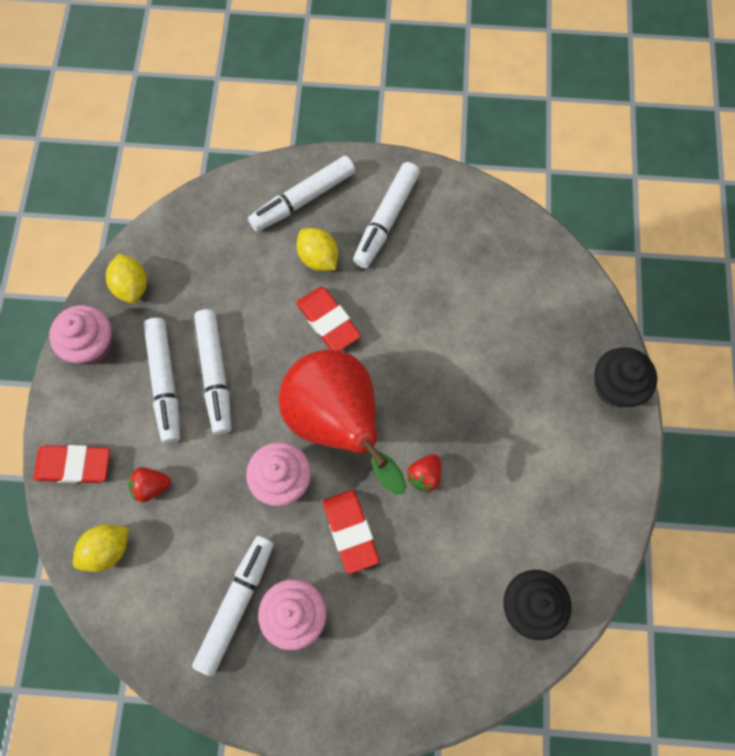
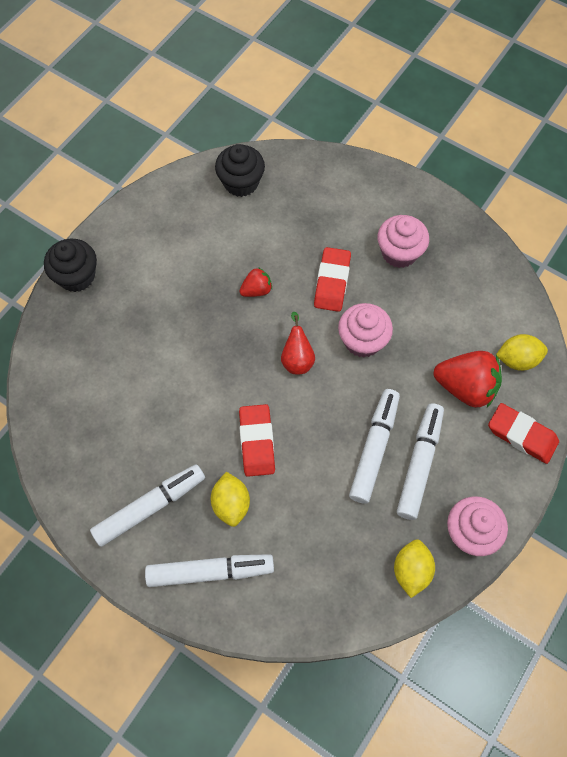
camera: 150 degrees left, 5 degrees down
red strawberry [128,467,171,502] -> red strawberry [434,351,502,408], size x1.87
white marker [192,536,274,676] -> none
red pear [279,350,407,495] -> red pear [281,312,315,375], size x0.41

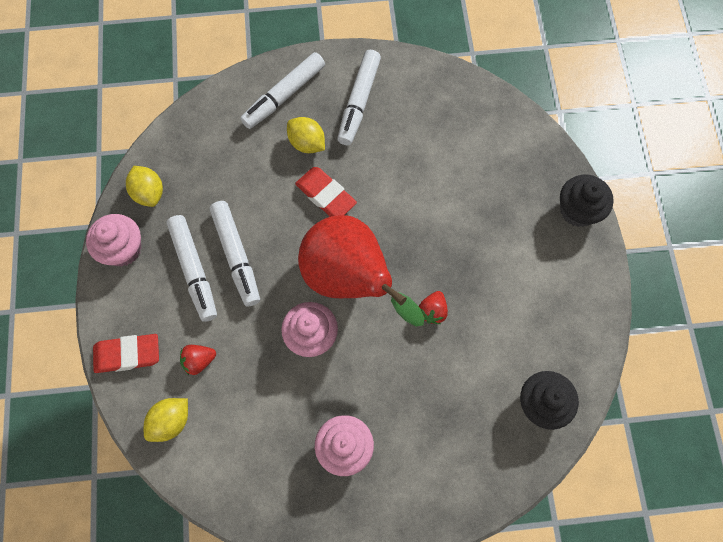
camera: 140 degrees right, 5 degrees up
red pear [281,312,315,375] -> red pear [298,215,424,327], size x2.41
red eraser [314,247,351,312] -> none
red strawberry [434,351,502,408] -> red strawberry [180,345,216,375], size x0.53

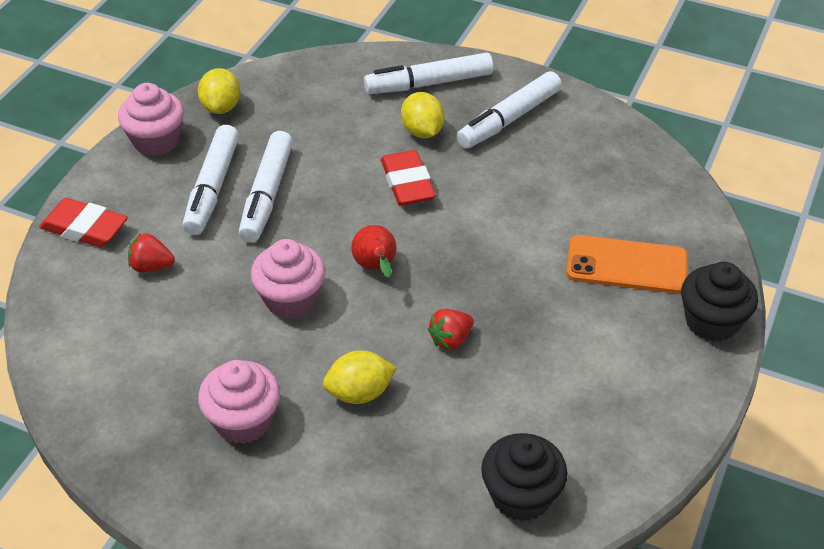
camera: 30 degrees right, 25 degrees down
yellow lemon [144,398,188,442] -> yellow lemon moved to [323,350,397,404]
red pear [298,215,424,327] -> red pear [351,225,396,277], size x0.41
none -> orange phone [566,235,688,294]

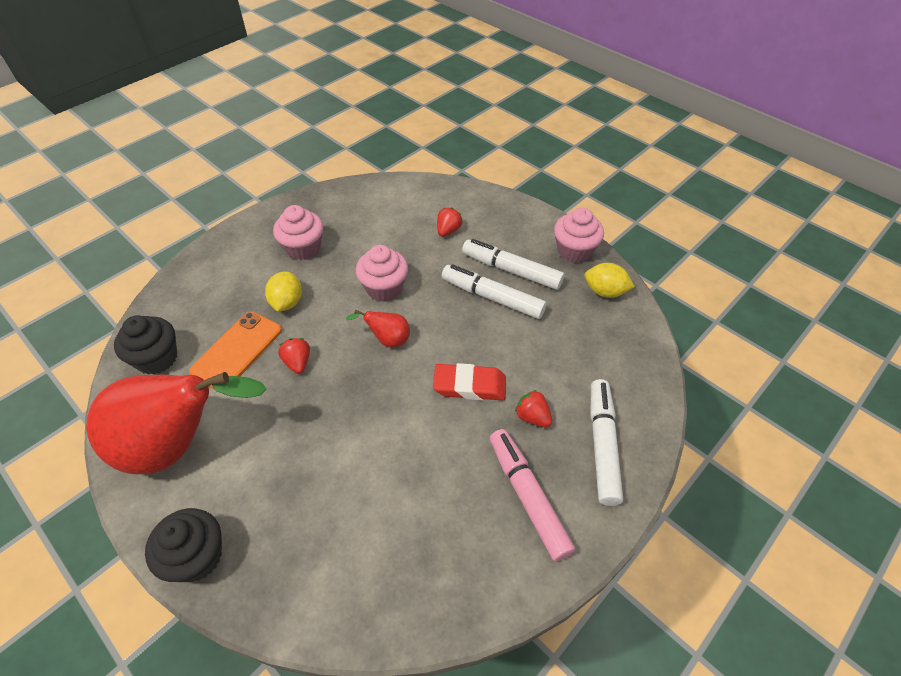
camera: 110 degrees right, 5 degrees up
red eraser [39,198,128,247] -> none
yellow lemon [401,92,444,138] -> red strawberry [515,390,552,427]
white marker [457,71,562,148] -> pink marker [490,429,575,562]
orange phone [566,235,688,294] -> orange phone moved to [189,312,282,390]
none -> red pear [86,372,267,474]

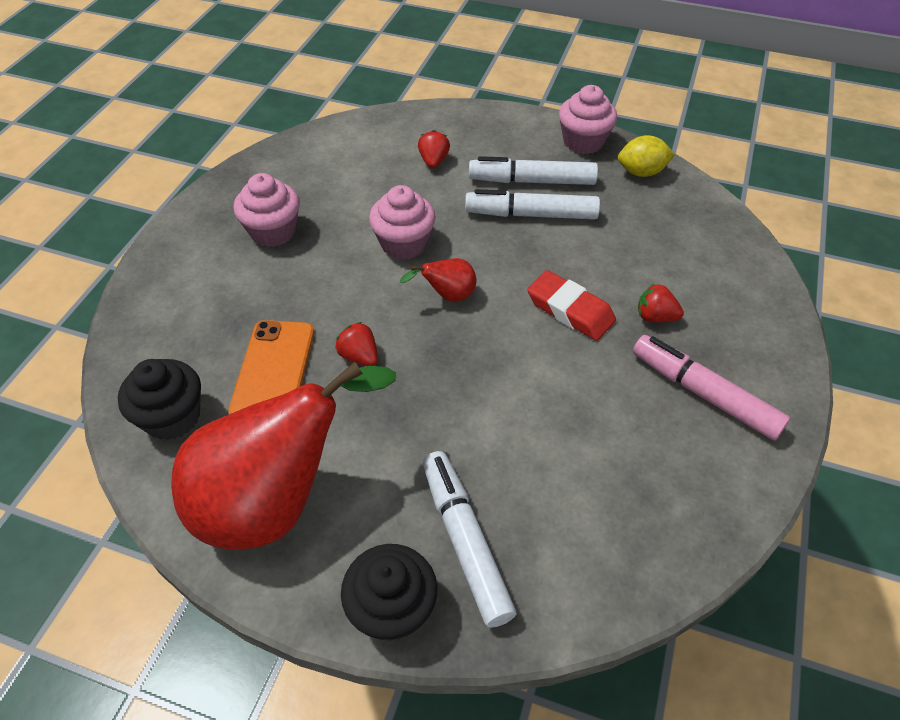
camera: 25 degrees left, 0 degrees up
yellow lemon [265,271,302,311] -> none
red eraser [433,363,506,400] -> red eraser turned 60 degrees clockwise [527,270,616,341]
white marker [591,379,623,506] -> white marker moved to [423,451,516,628]

